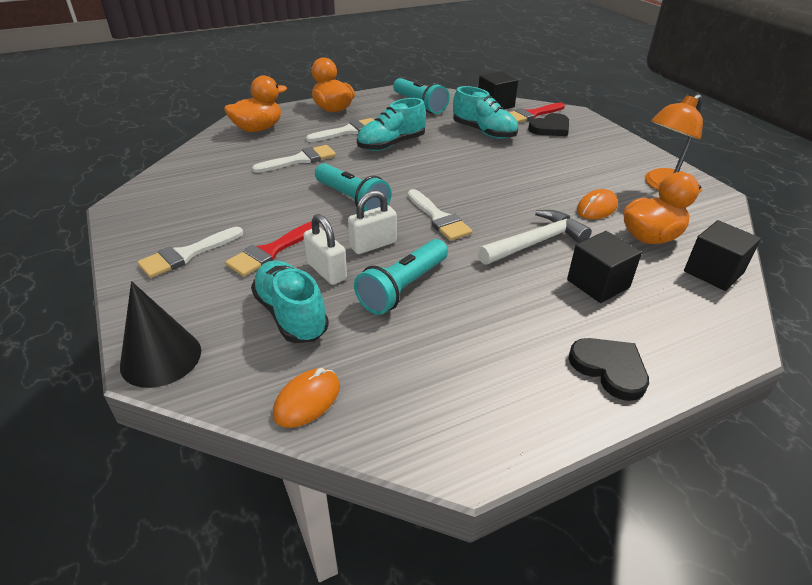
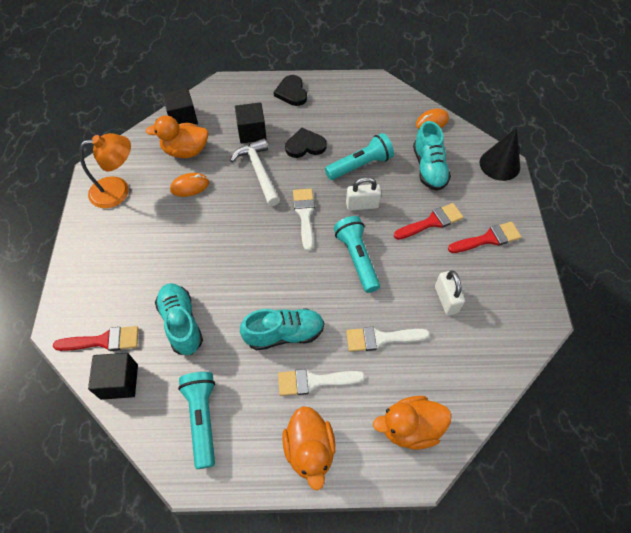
camera: 155 degrees left, 20 degrees up
white brush [137,227,243,278] -> red brush [448,222,521,253]
white padlock [303,214,347,285] -> white padlock moved to [435,270,465,315]
white hammer [478,210,592,265] -> white hammer turned 75 degrees clockwise [230,138,280,206]
black heart [528,113,569,136] -> black heart moved to [285,128,326,158]

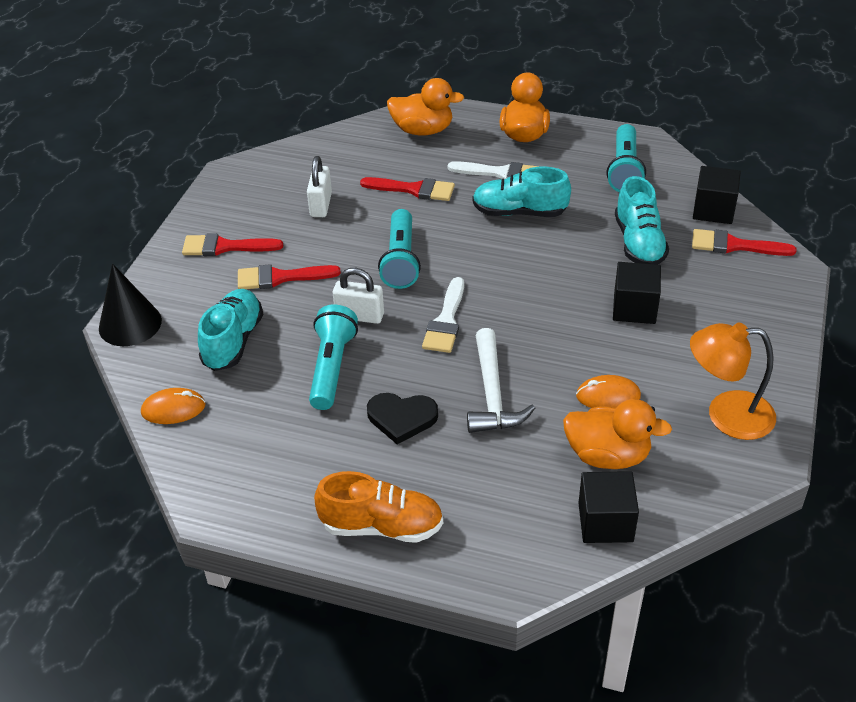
camera: 160 degrees left, 15 degrees down
black cube [235,102,267,143] -> black cube moved to [613,262,661,324]
black heart [274,75,307,106] -> orange shoe [314,471,443,543]
turquoise flashlight [325,133,394,180] -> turquoise flashlight turned 105 degrees clockwise [309,304,358,410]
white brush [346,327,430,352] -> red brush [360,177,455,201]

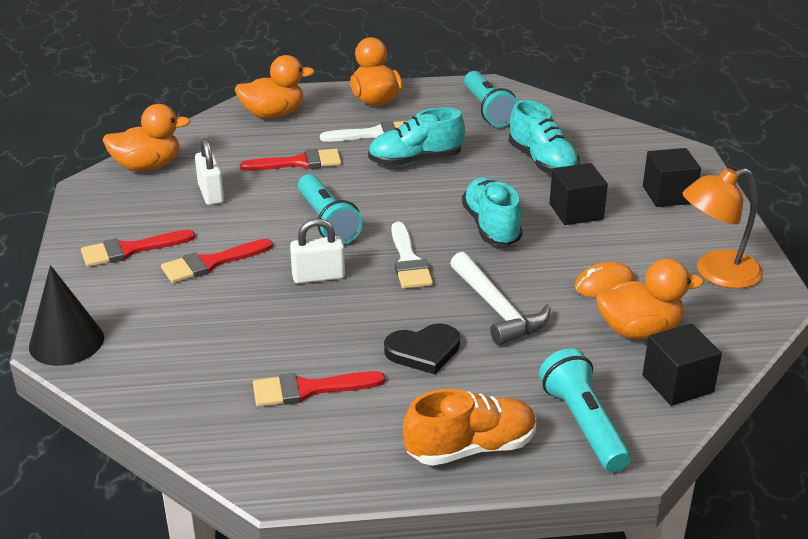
camera: 25 degrees left, 10 degrees down
orange mouse [141,388,206,424] -> none
turquoise shoe [198,289,263,371] -> turquoise shoe moved to [462,177,523,246]
turquoise flashlight [309,304,358,410] -> turquoise flashlight moved to [539,348,631,472]
red brush [692,229,797,256] -> red brush moved to [253,371,385,407]
black cube [693,166,741,224] -> black cube moved to [643,148,701,207]
none -> orange duck [103,104,190,172]

